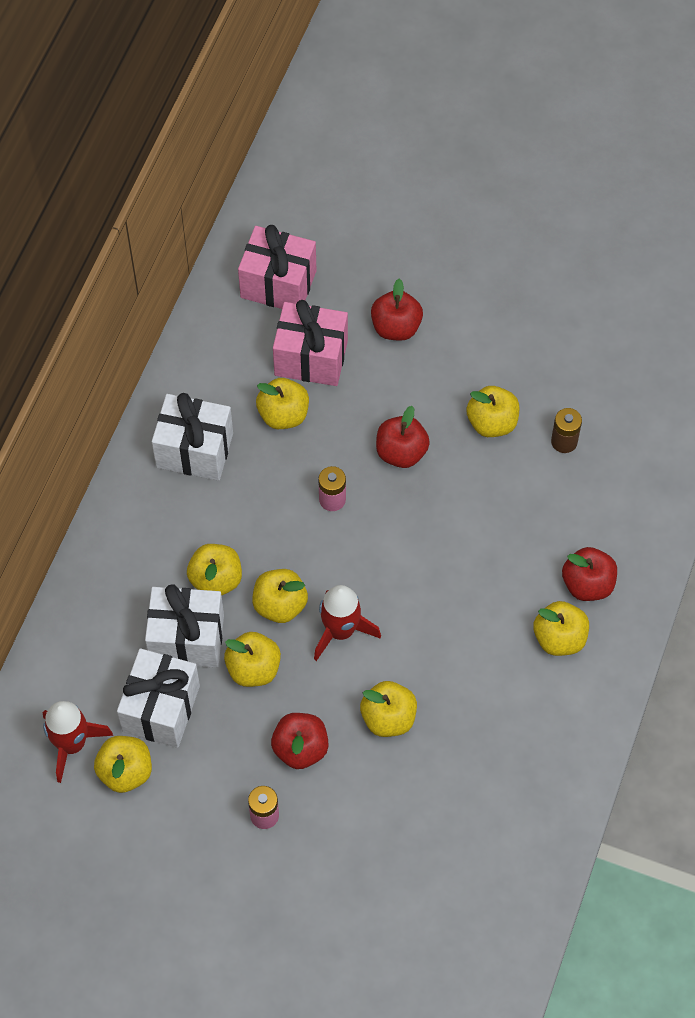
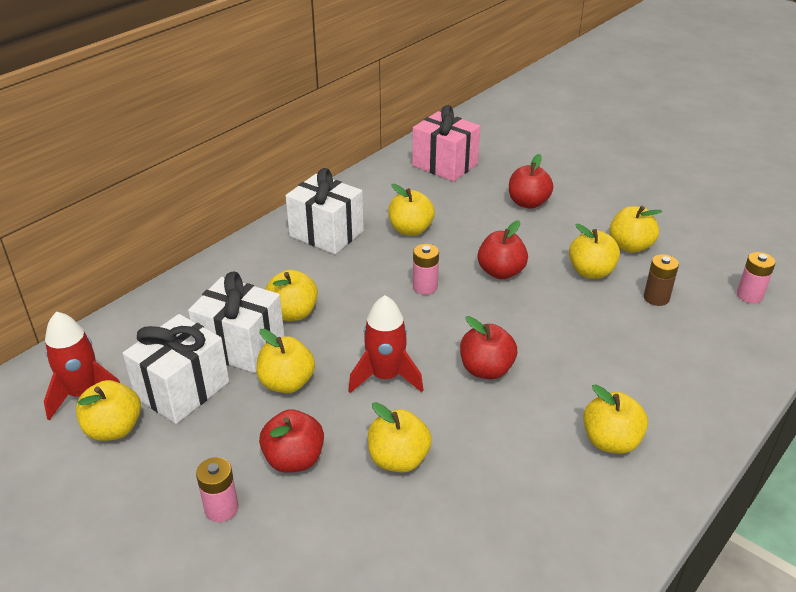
camera: 20 degrees right, 25 degrees down
yellow apple [252,569,308,623] -> yellow apple moved to [609,206,662,253]
pink gift [273,300,348,386] -> none
red apple [562,547,617,601] -> red apple moved to [460,316,517,379]
none -> pink battery [737,252,776,303]

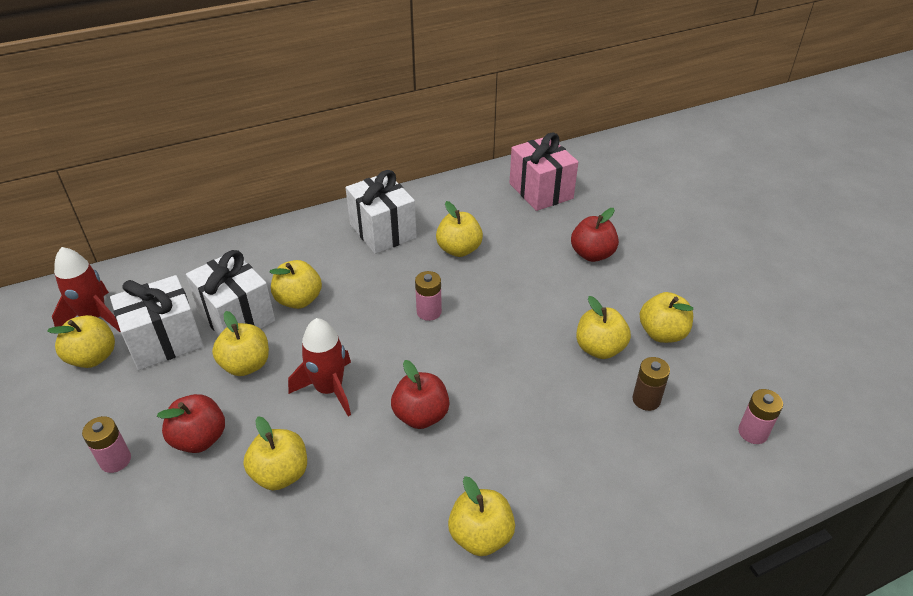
camera: 25 degrees right, 5 degrees up
red apple [478,220,528,279] -> none

